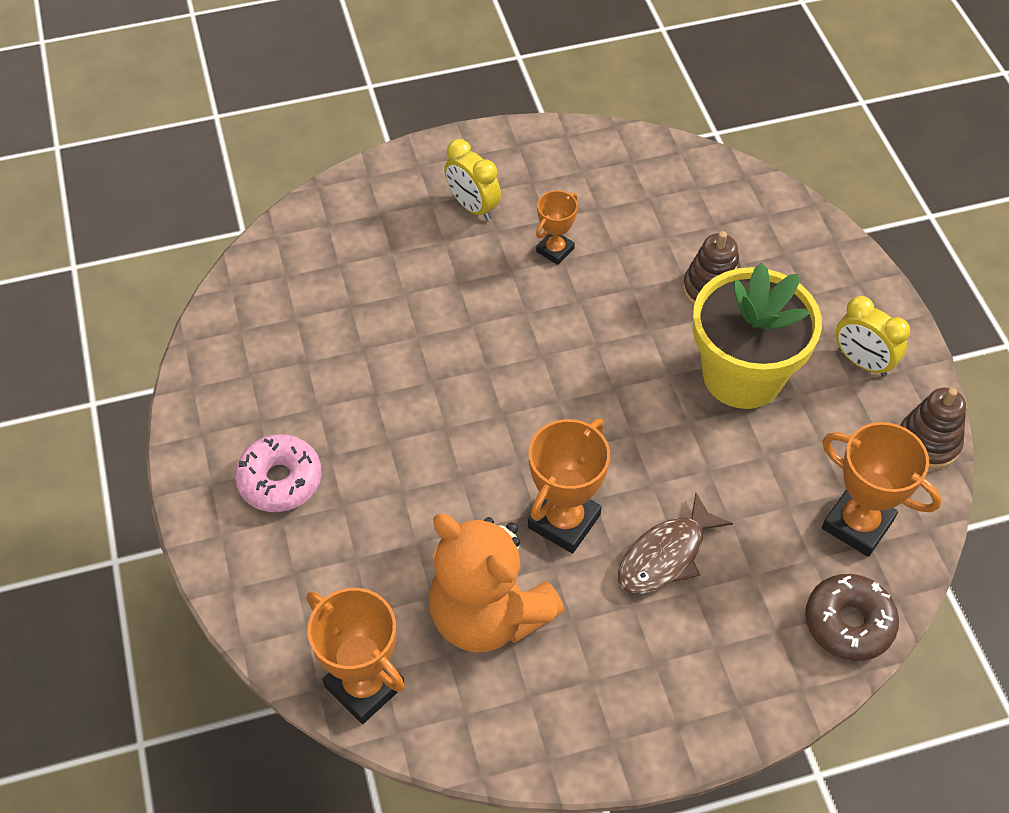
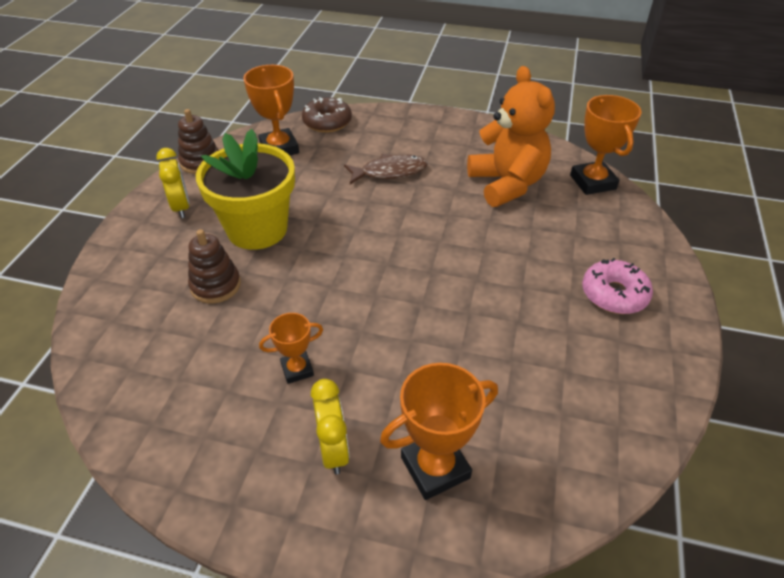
camera: 150 degrees left, 10 degrees down
orange trophy [528,419,610,553] -> orange trophy moved to [380,363,498,500]

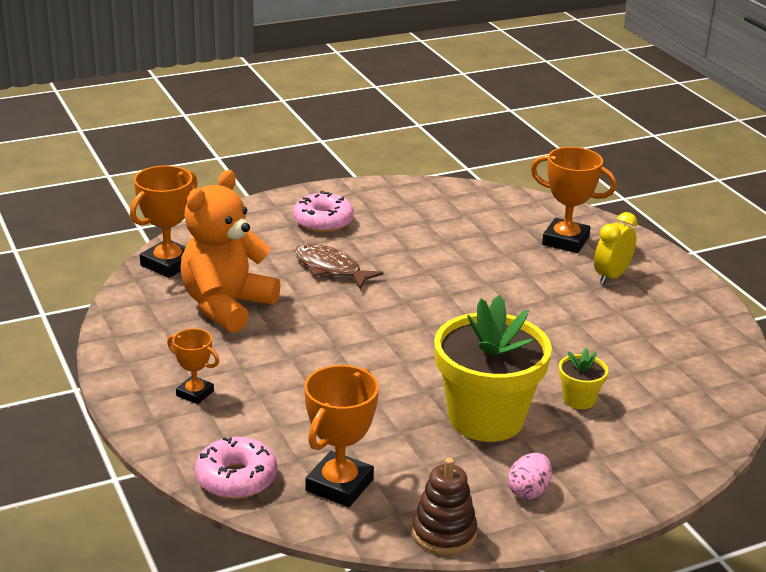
camera: 130 degrees left, 15 degrees down
yellow clock [156,148,189,218] -> pink egg [508,453,552,499]
brown stacking toy [188,229,241,304] -> yellow flower pot [559,348,608,409]
orange trophy [259,313,323,384] -> orange trophy moved to [167,329,219,404]
brown donut [302,97,352,133] -> pink donut [195,437,277,499]
brown fish [344,154,428,184] -> brown fish moved to [294,243,384,289]

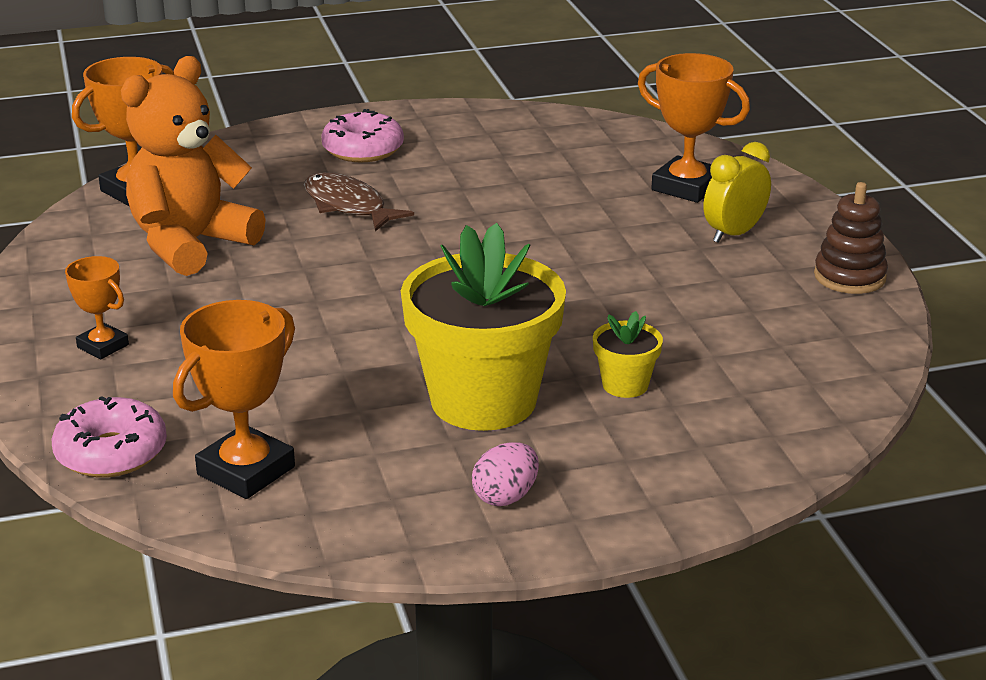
camera: 10 degrees right, 0 degrees up
brown stacking toy [412,458,477,555] -> brown stacking toy moved to [814,182,888,294]

